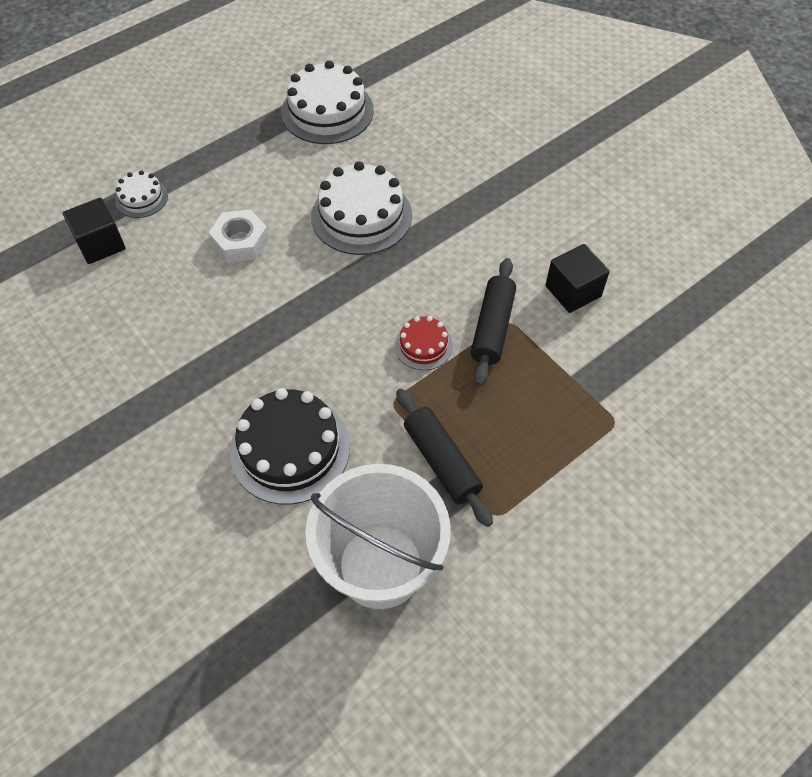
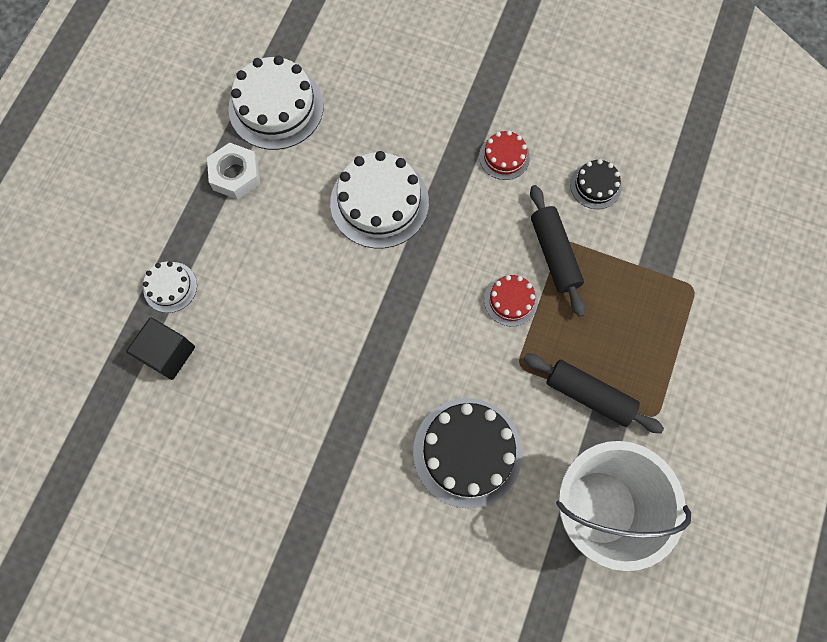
camera: 30 degrees left, 15 degrees up
white nut [208,209,269,263] -> white nut moved to [207,143,260,199]
black cube [546,244,610,313] -> black cake [570,159,622,209]
none -> red cake [479,131,530,180]

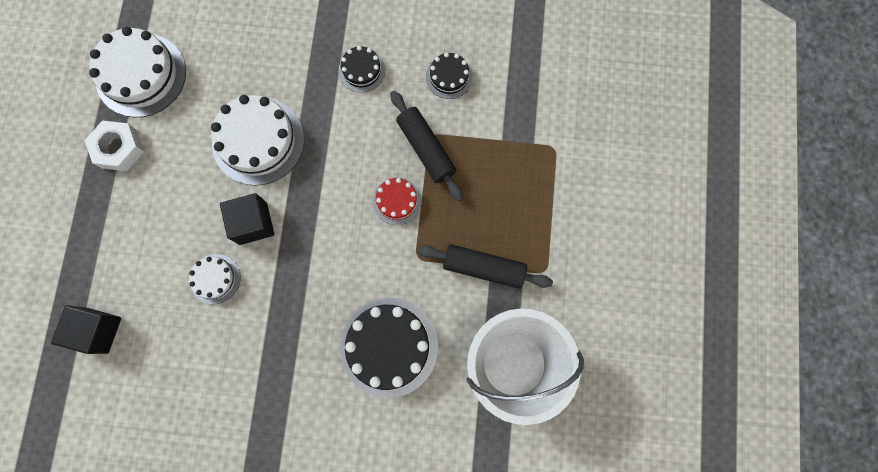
camera: 15 degrees left, 5 degrees up
white cake [143,261,197,313] -> white cake moved to [189,254,241,304]
red cake [479,131,530,180] -> black cake [338,46,385,93]
none -> black cube [220,193,274,245]

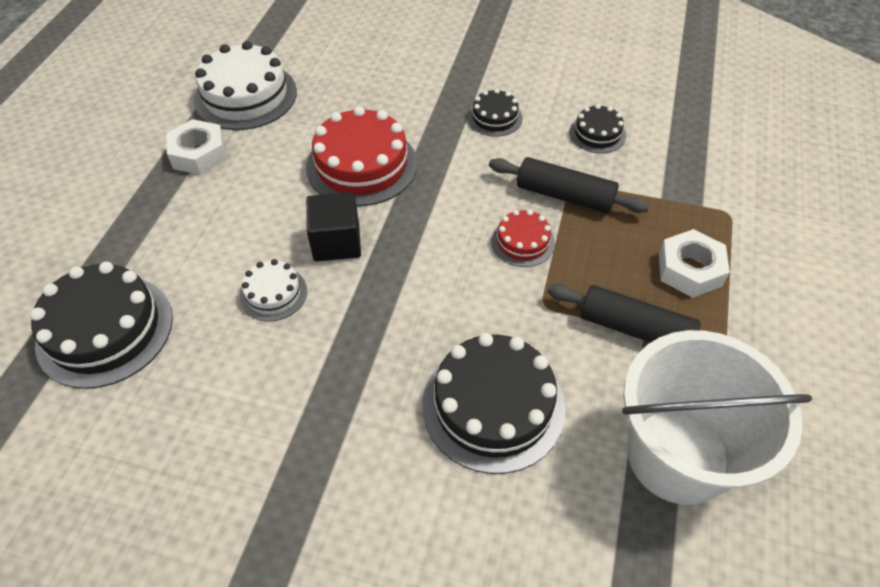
camera: 10 degrees right, 25 degrees down
black cube [51,305,121,354] -> black cake [30,262,173,389]
white cake [211,95,304,186] -> red cake [306,106,417,206]
black rolling pin [390,91,463,201] -> black rolling pin turned 45 degrees counterclockwise [489,157,650,213]
none -> white nut [659,229,730,298]

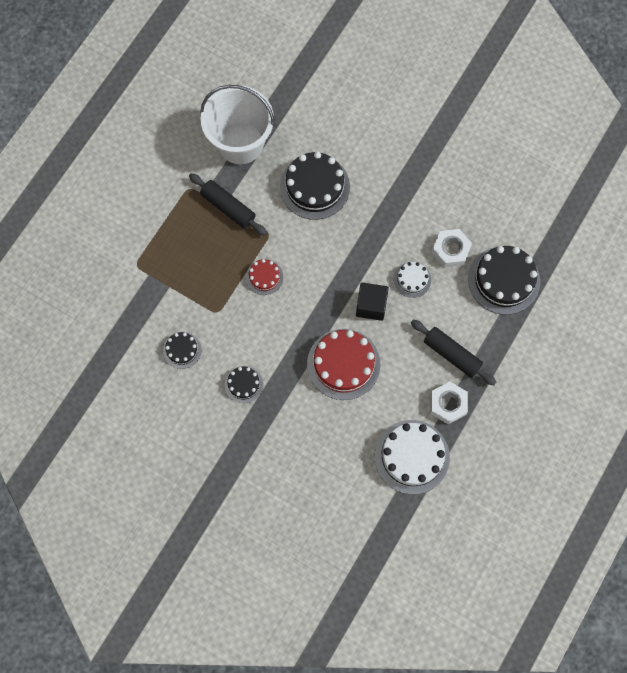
camera: 165 degrees left, 20 degrees up
black rolling pin [489,157,650,213] -> black rolling pin moved to [411,320,496,385]
white nut [659,229,730,298] -> white nut moved to [432,229,472,268]

